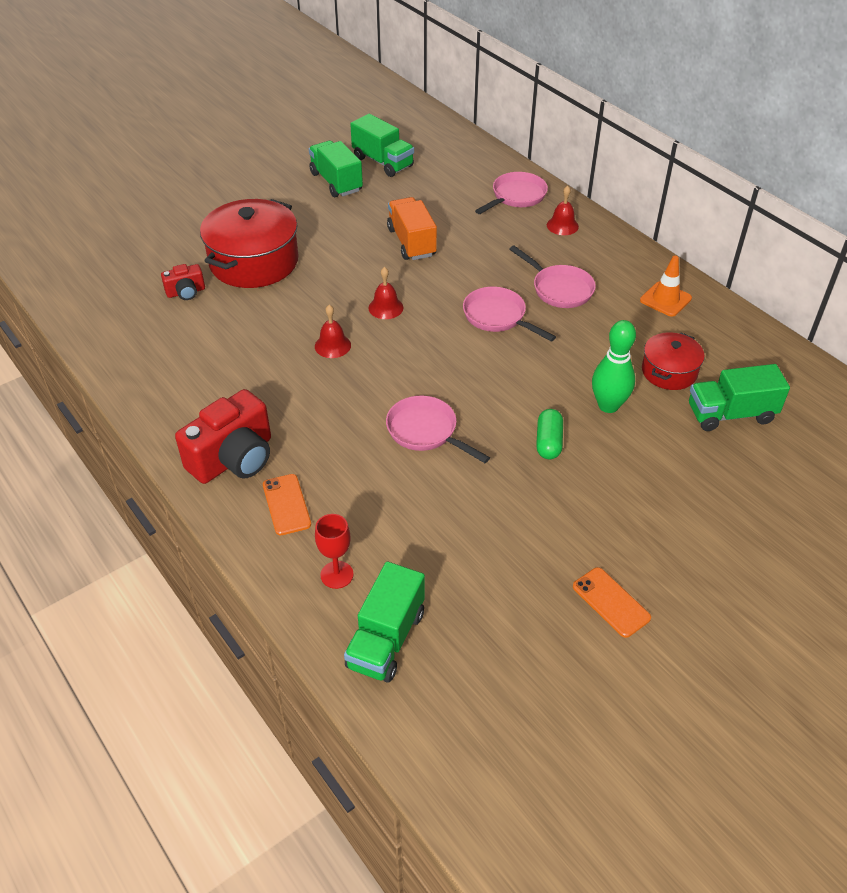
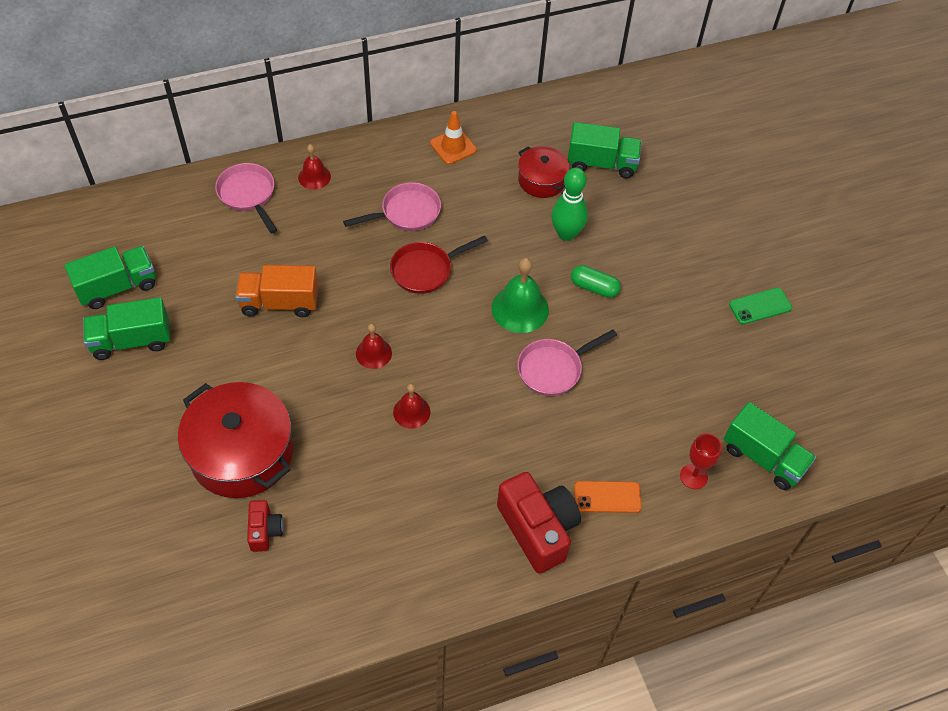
camera: 75 degrees left, 10 degrees up
pink pan [463,287,556,342] -> red pan [390,236,488,294]
orange phone [573,567,651,638] -> green phone [729,288,792,324]
green truck [689,364,790,431] -> green truck turned 90 degrees counterclockwise [568,122,642,178]
none -> green bell [491,258,549,333]

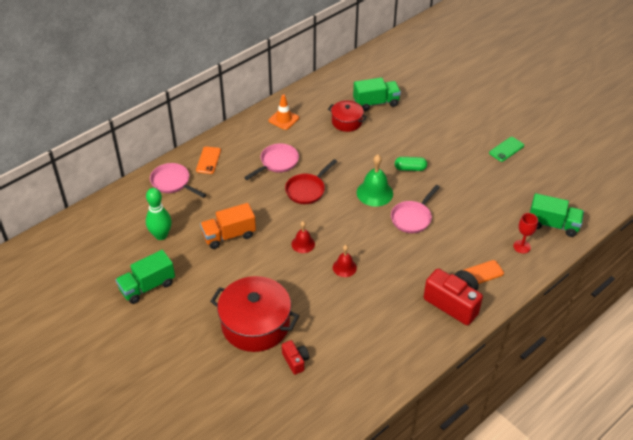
camera: 20 degrees left, 10 degrees down
green truck [64,246,155,309] -> none
red bell [298,144,331,190] -> orange phone [196,147,221,174]
green bowling pin [551,168,588,241] -> green bowling pin moved to [146,188,172,240]

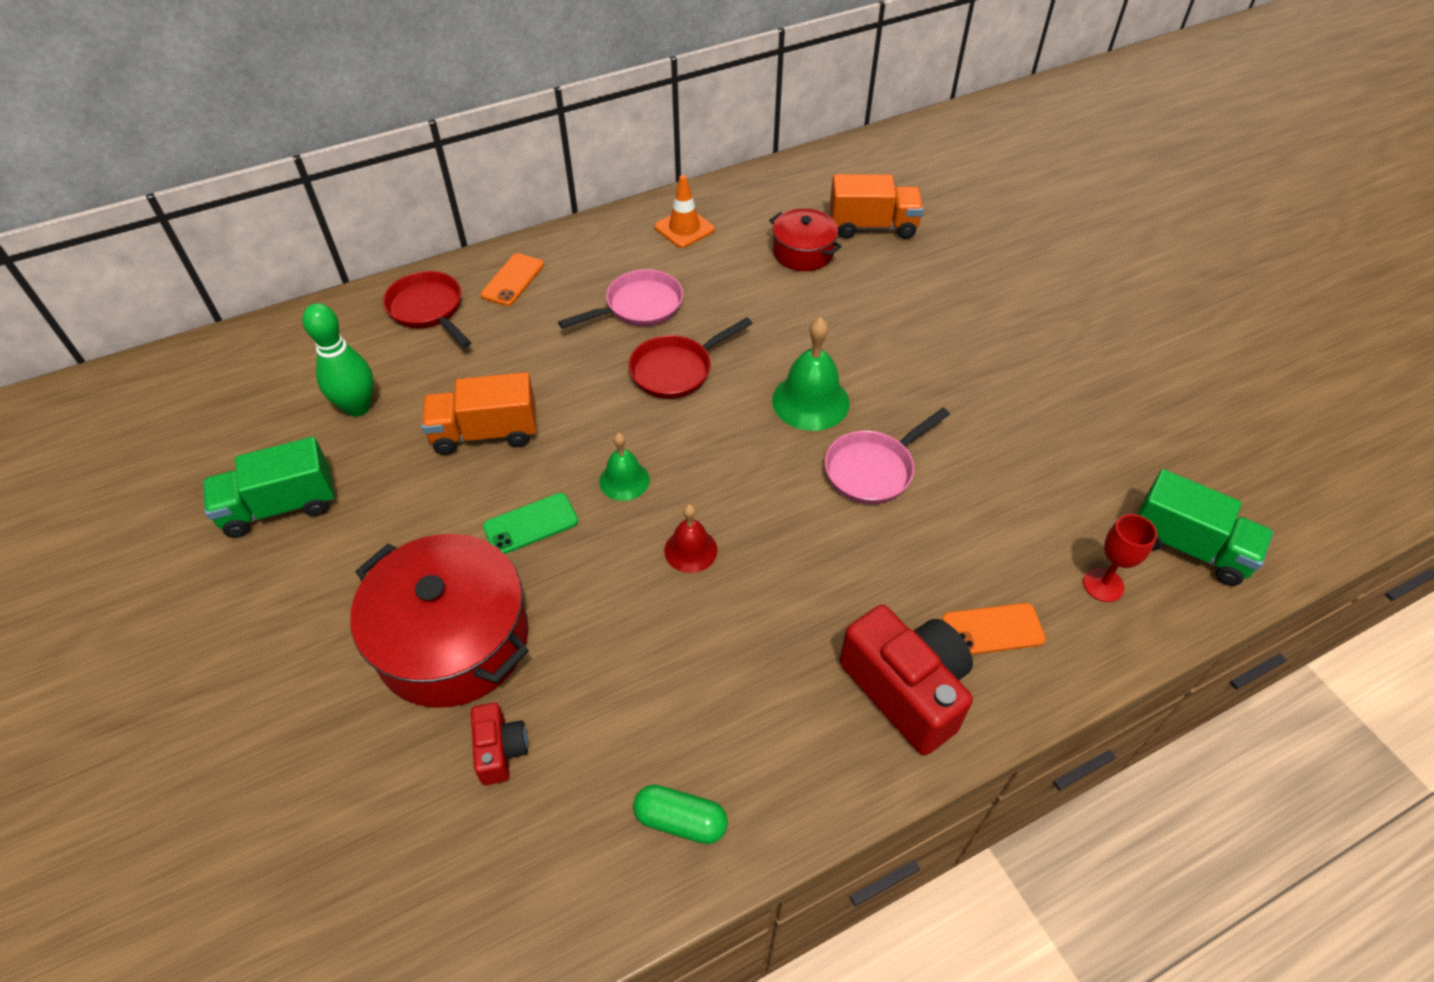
camera: 15 degrees right, 5 degrees up
pink pan [150,163,206,198] -> red pan [383,271,471,348]
red bell [291,221,315,253] -> green bell [599,433,650,501]
green truck [353,77,401,111] -> orange truck [830,174,924,239]
green capsule [395,157,427,171] -> green capsule moved to [633,784,728,844]
green phone [489,137,524,162] -> green phone moved to [483,493,578,554]

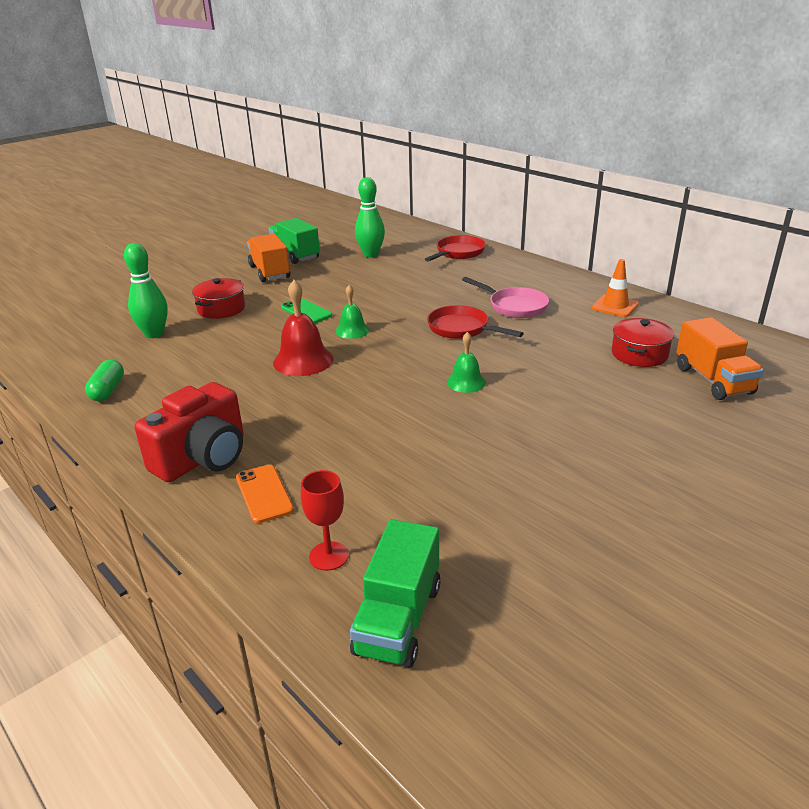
camera: 75 degrees right, 20 degrees down
red pot [350,534,529,708] -> red pot [192,278,245,319], size x0.56
orange truck [421,372,536,455] -> orange truck moved to [247,234,291,282]
red camera [471,703,528,785] -> green bowling pin [124,243,168,338]
orange phone [481,253,544,306] -> none
red bell [664,504,717,573] -> red bell [273,280,334,376], size x1.64
green bell [772,317,850,431] -> green bell [447,332,486,393], size x0.61
pink pan [825,408,950,504] -> none

